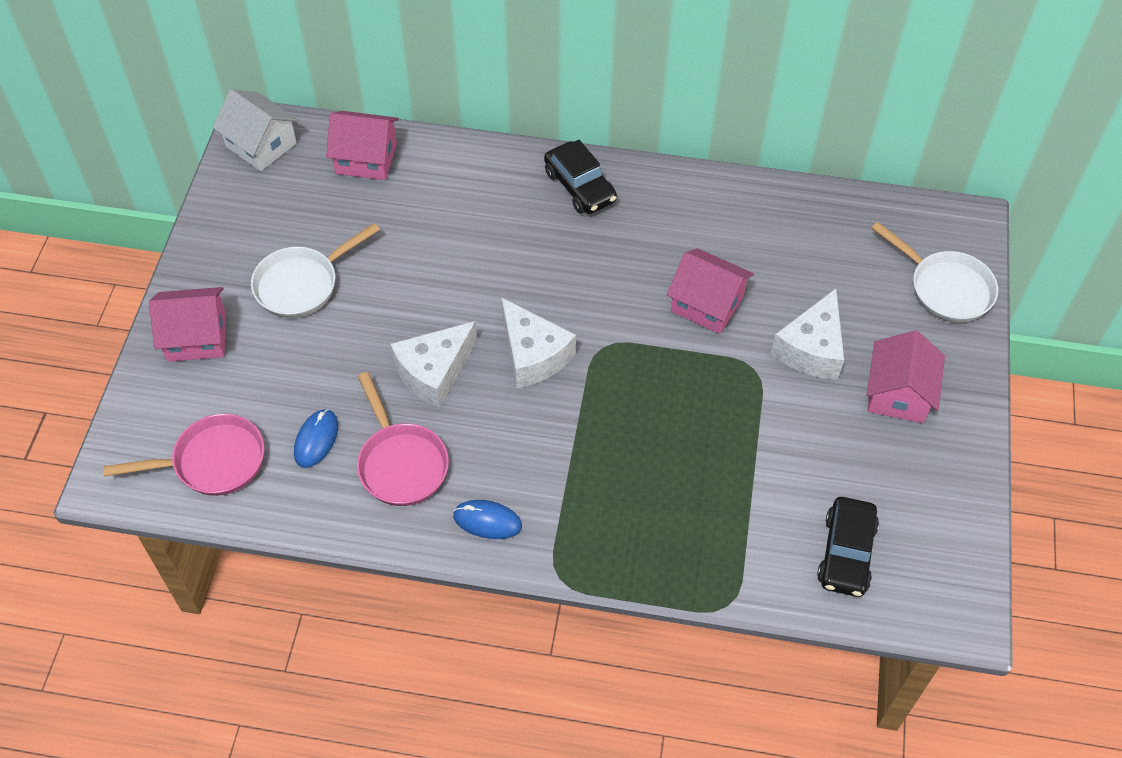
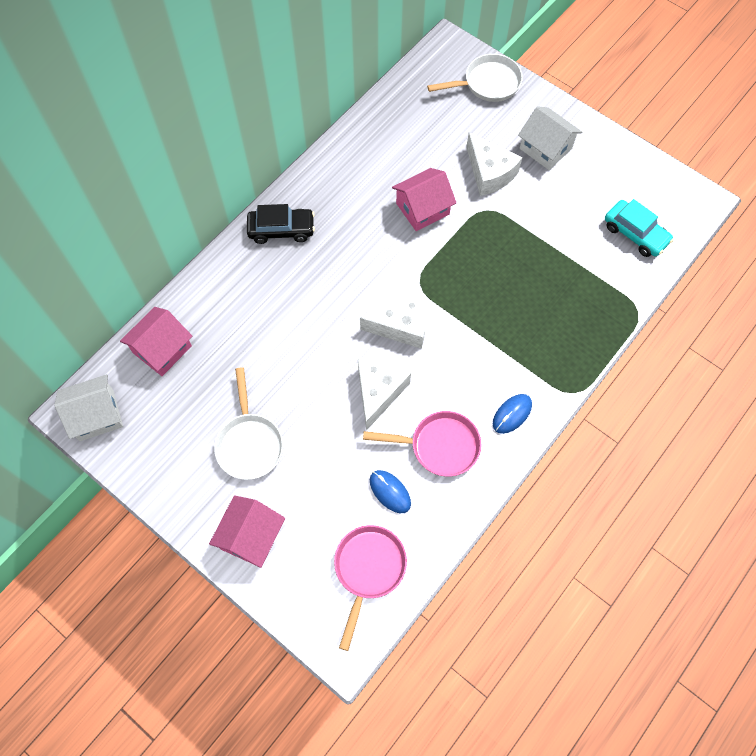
camera: 60 degrees left, 10 degrees up
white cheese [390,321,477,408] -> white cheese turned 150 degrees counterclockwise [358,358,411,431]
black car [817,497,879,597] -> turquoise car [605,199,674,257]
pink house [867,330,945,423] -> white house [518,106,582,170]

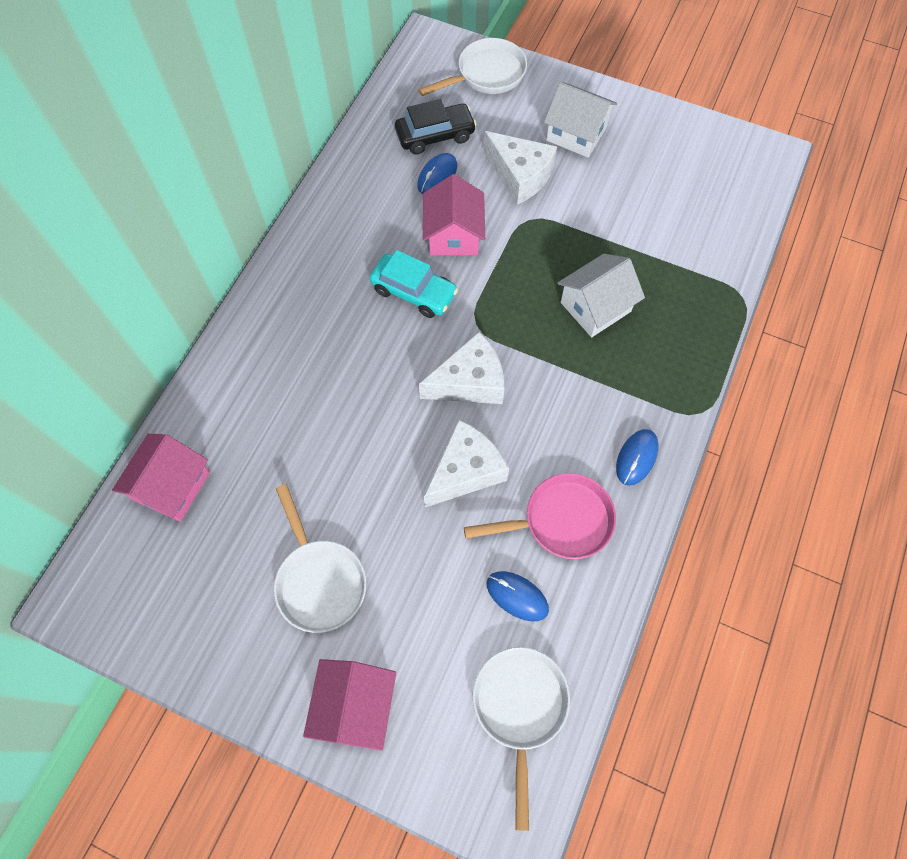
camera: 15 degrees left, 0 degrees up
white house [54,374,123,441] -> white house moved to [558,254,645,337]
black car [247,204,315,244] -> black car moved to [395,99,477,155]
pink pan [334,525,407,651] -> white pan [473,647,570,831]
white cheese [358,358,411,431] -> white cheese turned 45 degrees clockwise [424,419,509,507]
pink house [392,168,457,231] -> pink house turned 45 degrees counterclockwise [423,174,485,255]
turquoise car [605,199,674,257] -> turquoise car moved to [370,250,458,318]
none -> blue mouse [417,153,457,194]

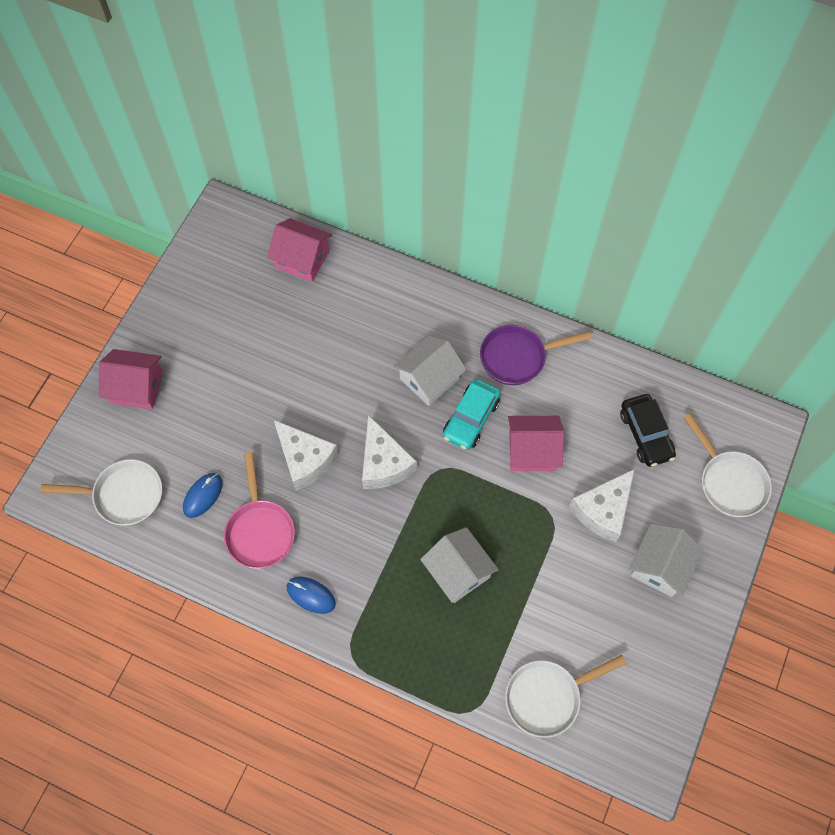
camera: 90 degrees right, 0 degrees up
white pan [274,484,367,633] -> white pan moved to [505,655,627,738]
blue mouse [417,153,457,194] -> none
none -> white house [394,335,466,406]
none -> purple pan [480,325,592,385]

